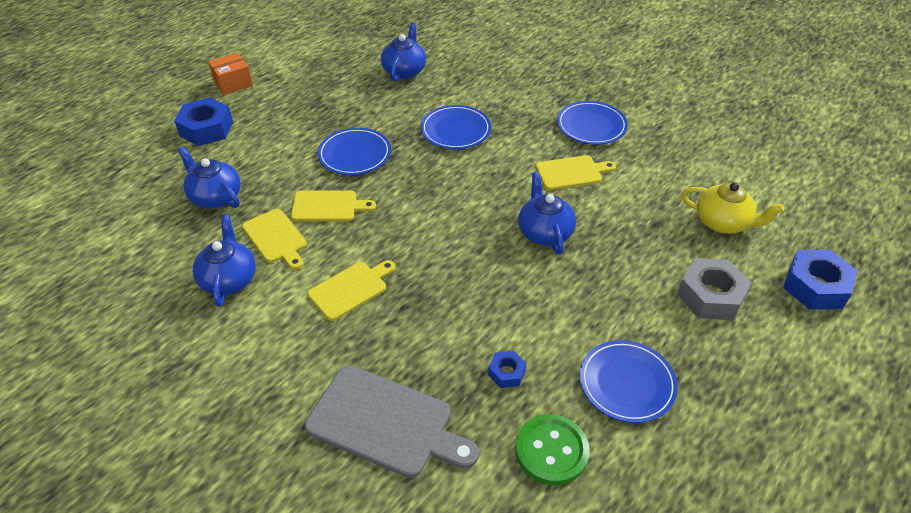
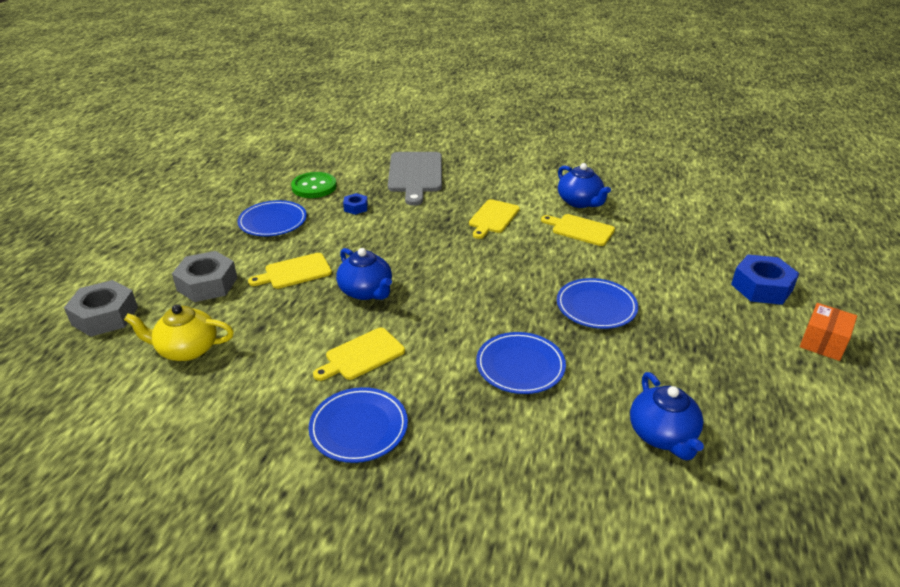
camera: 155 degrees right, 10 degrees down
blue teapot [178,147,241,208] -> none
yellow cutting board [291,190,376,222] -> yellow cutting board moved to [248,253,332,289]
grey cutting board [305,365,479,478] -> grey cutting board turned 90 degrees counterclockwise [388,152,442,206]
blue nut [783,250,858,310] -> grey nut [64,280,138,337]

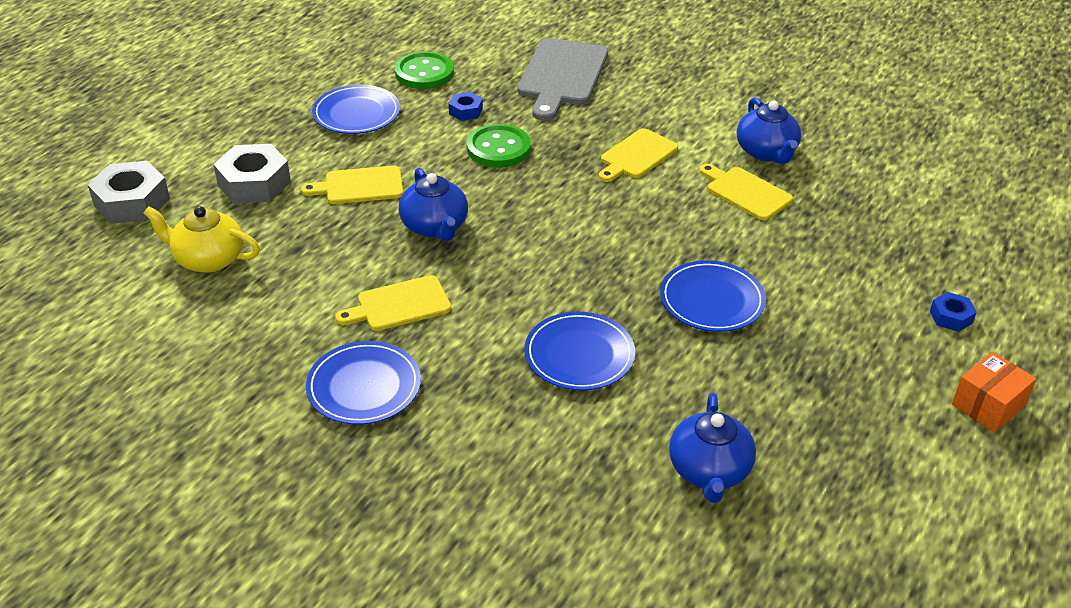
camera: 15 degrees right, 5 degrees up
blue nut [731,254,799,305] -> blue nut [930,292,977,332], size x0.52
none -> green button [467,124,531,167]

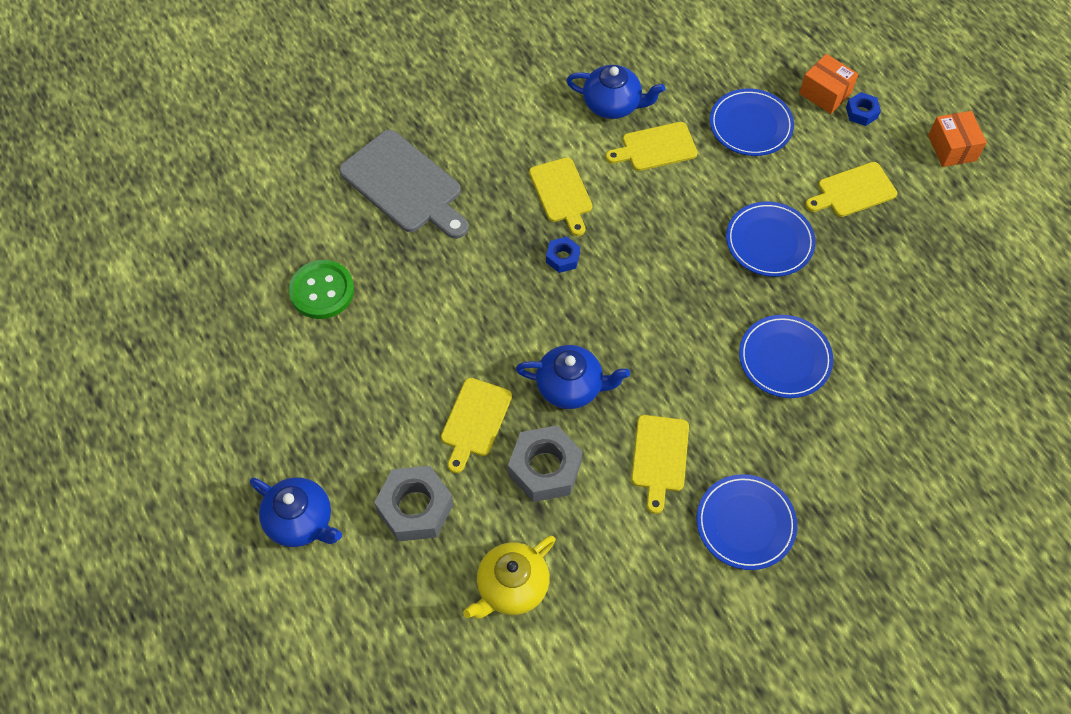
camera: 60 degrees left, 20 degrees up
grey nut [88,161,170,224] -> grey nut moved to [508,425,583,502]
blue plate [312,85,400,134] -> blue plate moved to [710,89,794,156]
blue nut [449,92,483,121] -> blue nut moved to [546,237,580,273]
green button [467,124,531,167] -> none
blue teapot [669,393,756,503] -> blue teapot moved to [250,477,342,547]
none -> orange box [799,54,858,114]
none -> yellow cutting board [805,162,897,217]

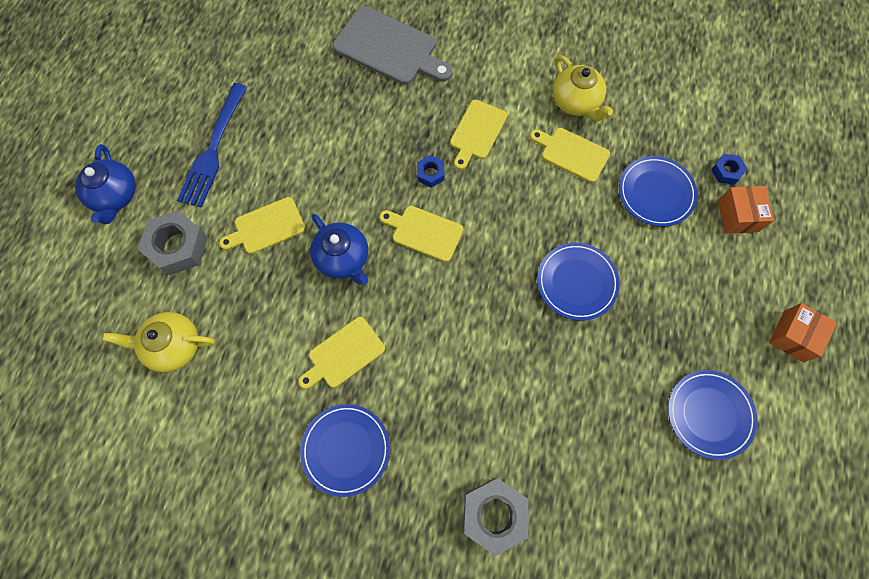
camera: 45 degrees right, 10 degrees up
green button [289,260,354,319] -> none
grey cutting board [339,130,469,239] -> grey cutting board turned 60 degrees counterclockwise [333,6,453,85]
grey nut [508,425,583,502] -> grey nut moved to [463,478,529,556]
blue teapot [566,65,665,119] -> yellow teapot [553,55,613,121]
blue plate [739,315,833,398] -> blue plate moved to [668,370,757,460]
yellow cutting board [805,162,897,217] -> yellow cutting board moved to [379,206,463,262]
blue nut [846,92,881,126] -> blue nut moved to [711,154,747,185]
none -> blue fork [177,83,247,207]

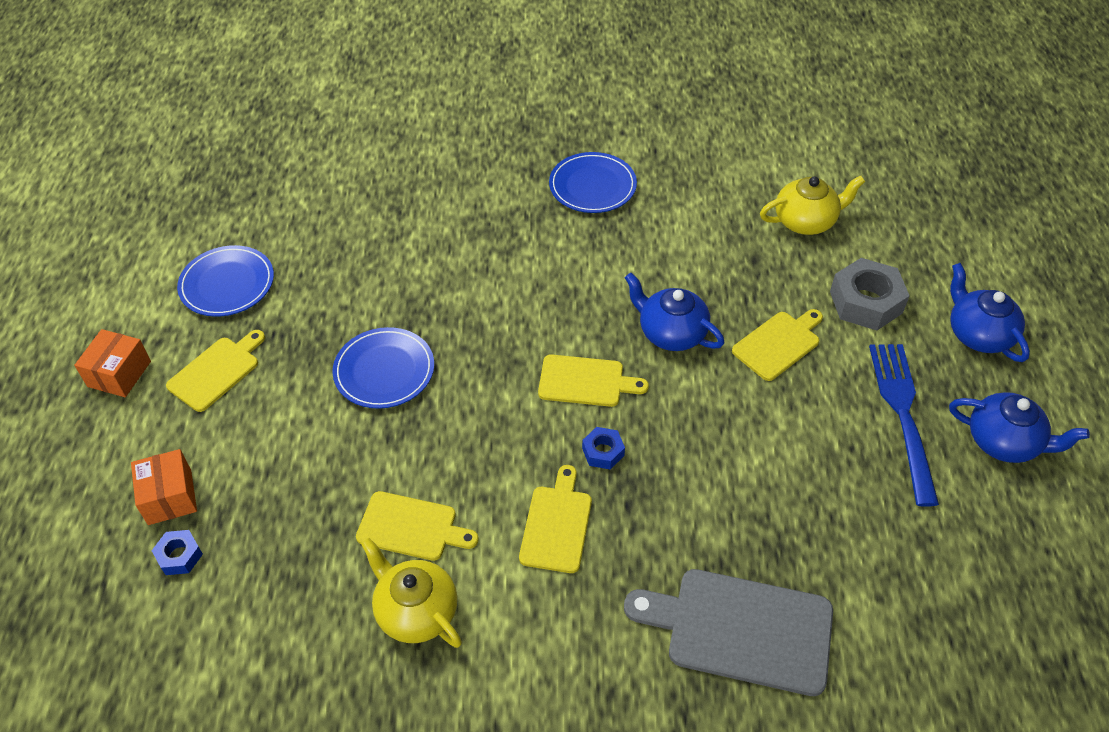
camera: 165 degrees right, 20 degrees down
yellow cutting board [298,317,385,389] -> yellow cutting board moved to [166,330,265,412]
grey nut [463,478,529,556] -> none
blue plate [619,156,698,227] -> none
none -> blue teapot [949,392,1090,463]

